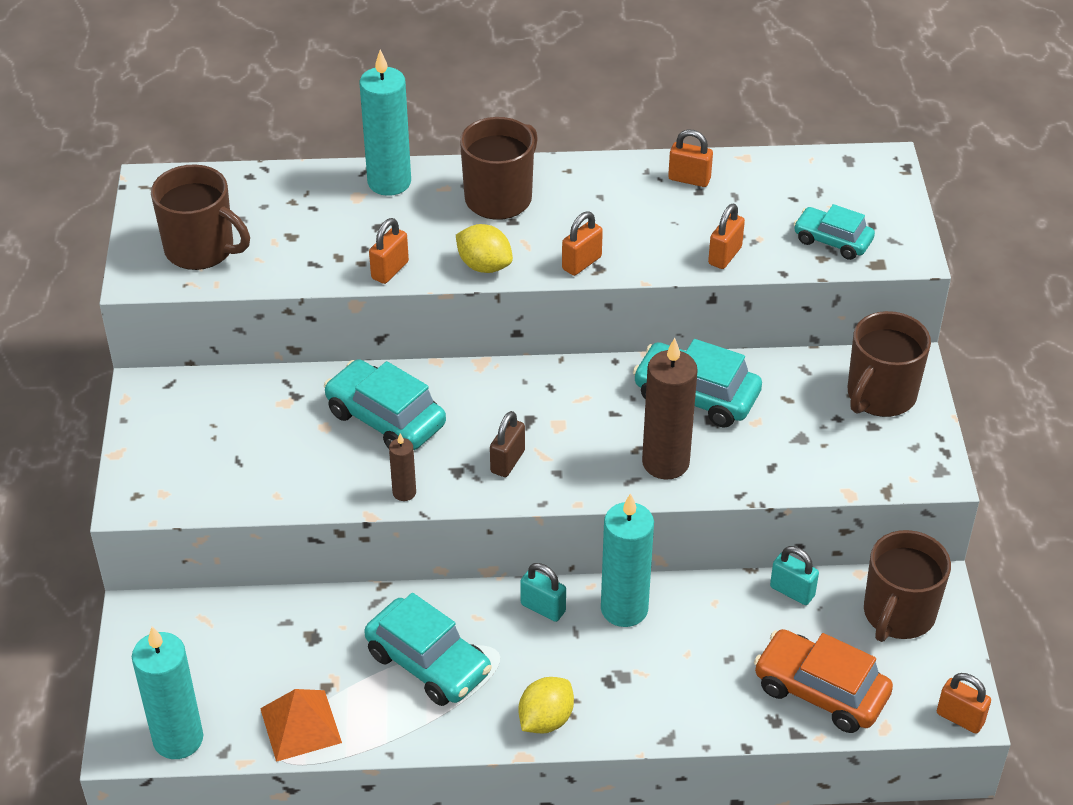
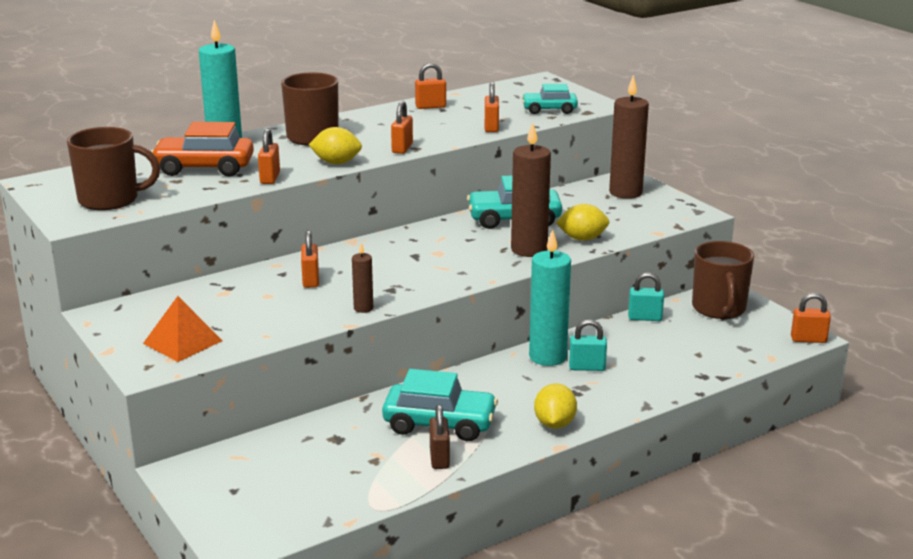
camera: 30 degrees left, 20 degrees down
turquoise candle [132,626,203,759] -> none
orange pyramid [260,689,342,762] -> orange pyramid moved to [143,296,223,362]
turquoise car [324,359,446,450] -> orange padlock [301,230,319,288]
brown padlock [490,411,525,477] -> brown padlock moved to [429,404,450,469]
turquoise padlock [520,563,566,622] -> turquoise padlock moved to [569,319,607,371]
orange car [754,629,893,733] -> orange car moved to [151,122,254,177]
brown mug [848,311,931,417] -> brown candle [609,75,649,199]
none -> yellow lemon [556,204,609,241]

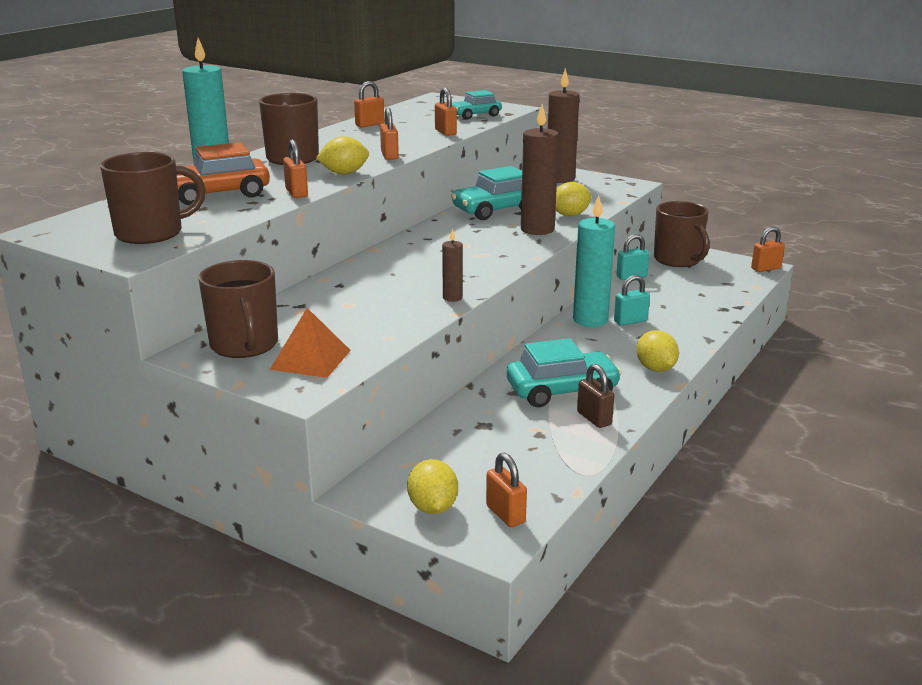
camera: 25 degrees left, 0 degrees up
orange padlock [301,230,319,288] -> orange padlock moved to [486,453,527,527]
none -> brown mug [198,260,278,358]
none -> yellow lemon [407,459,458,514]

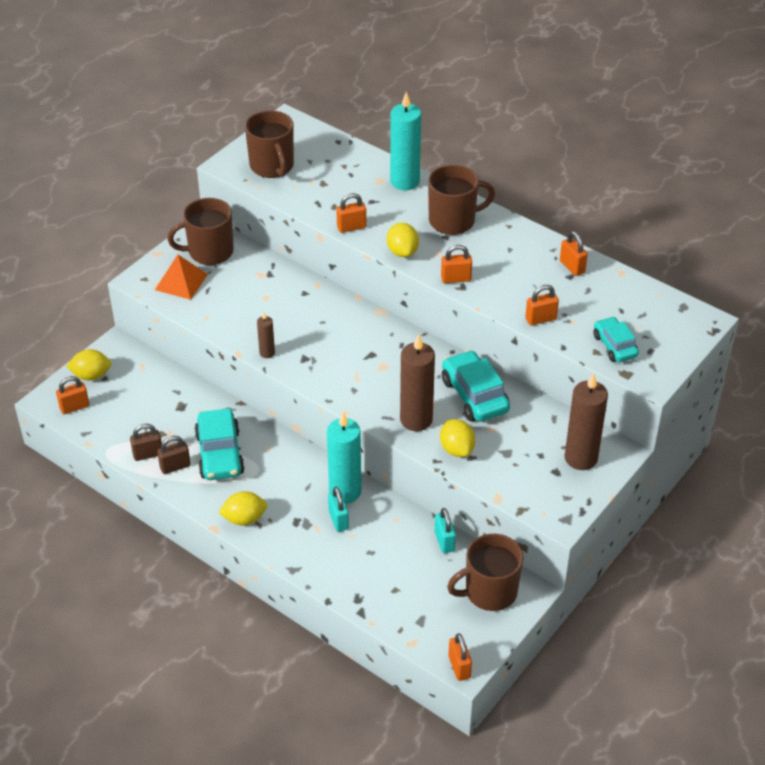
camera: 95 degrees right, 20 degrees up
orange car [177,142,270,205] -> none
none -> brown padlock [130,424,162,461]

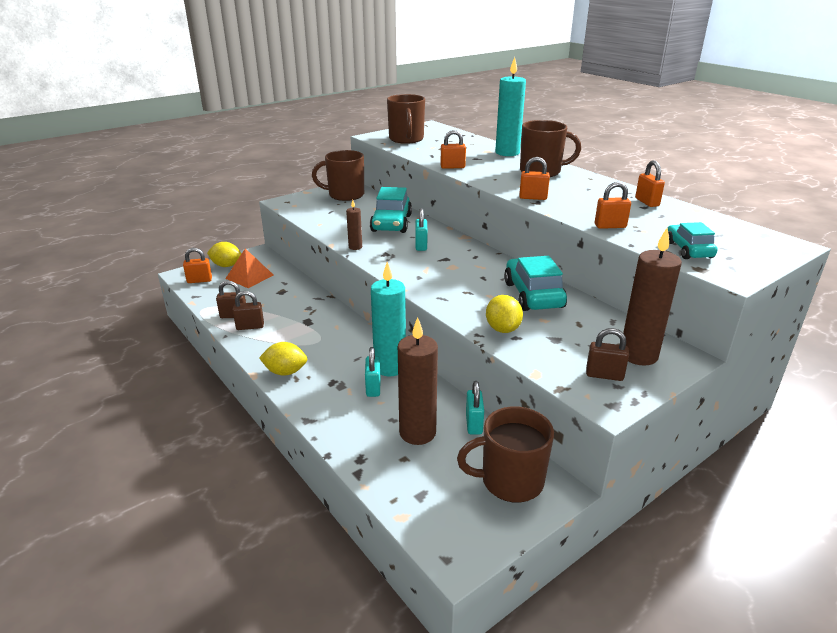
camera: 15 degrees right, 15 degrees down
orange pyramid [155,255,208,300] -> orange pyramid moved to [225,248,273,288]
turquoise car [195,408,245,480] -> turquoise car moved to [370,187,412,233]
yellow lemon [387,223,419,257] -> none
brown candle [400,334,435,431] -> brown candle moved to [398,317,438,445]
orange padlock [448,633,472,681] -> none
none -> turquoise padlock [415,208,427,251]
none -> brown padlock [586,328,629,381]

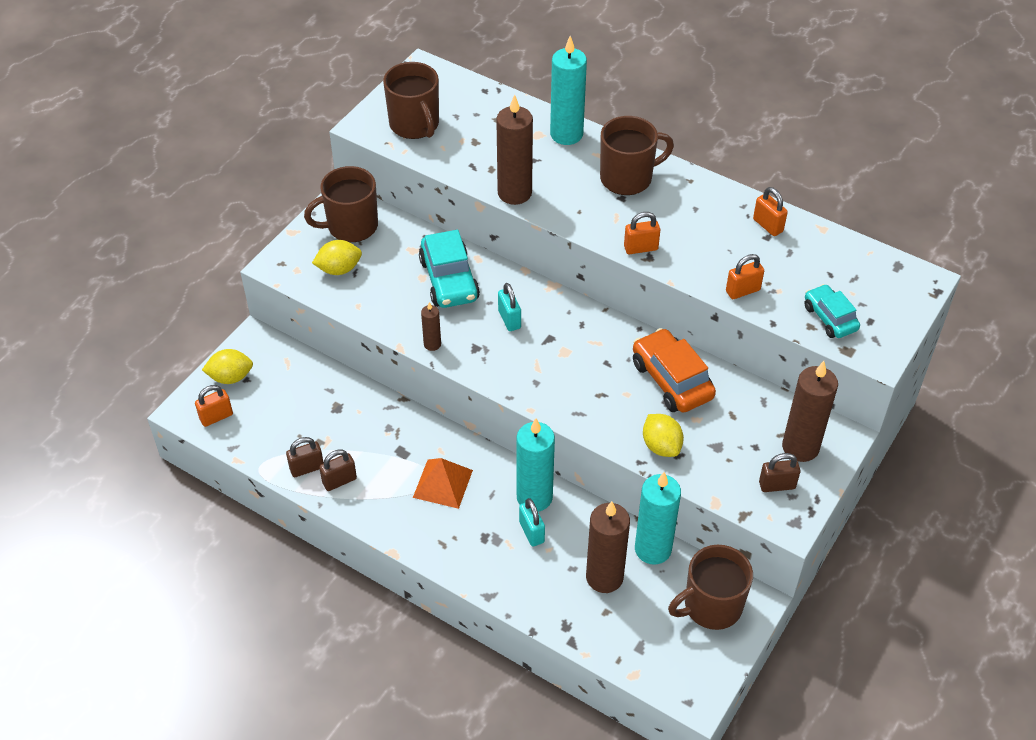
camera: 20 degrees left, 20 degrees up
orange pyramid [225,248,273,288] -> orange pyramid moved to [413,458,473,509]
yellow lemon [259,342,307,376] -> yellow lemon moved to [312,240,362,275]
orange padlock [440,130,466,169] -> brown candle [496,95,533,205]
turquoise padlock [466,381,484,434] -> turquoise candle [635,472,681,565]
turquoise car [504,256,567,311] -> orange car [633,328,716,413]

